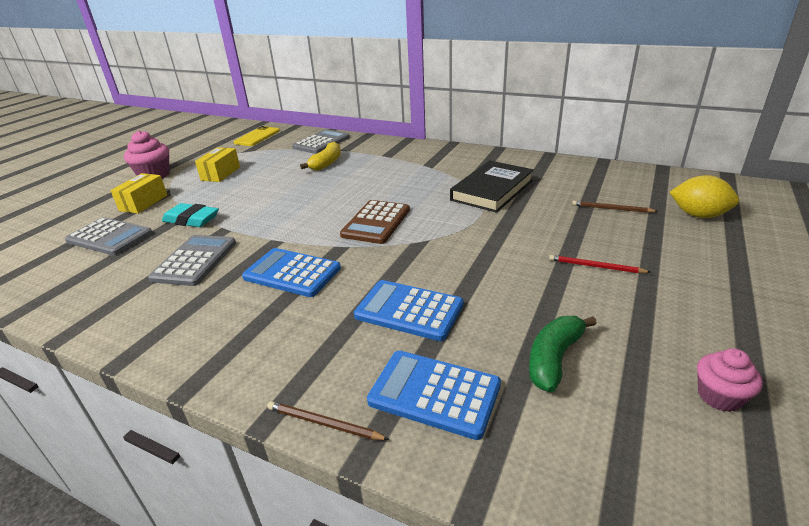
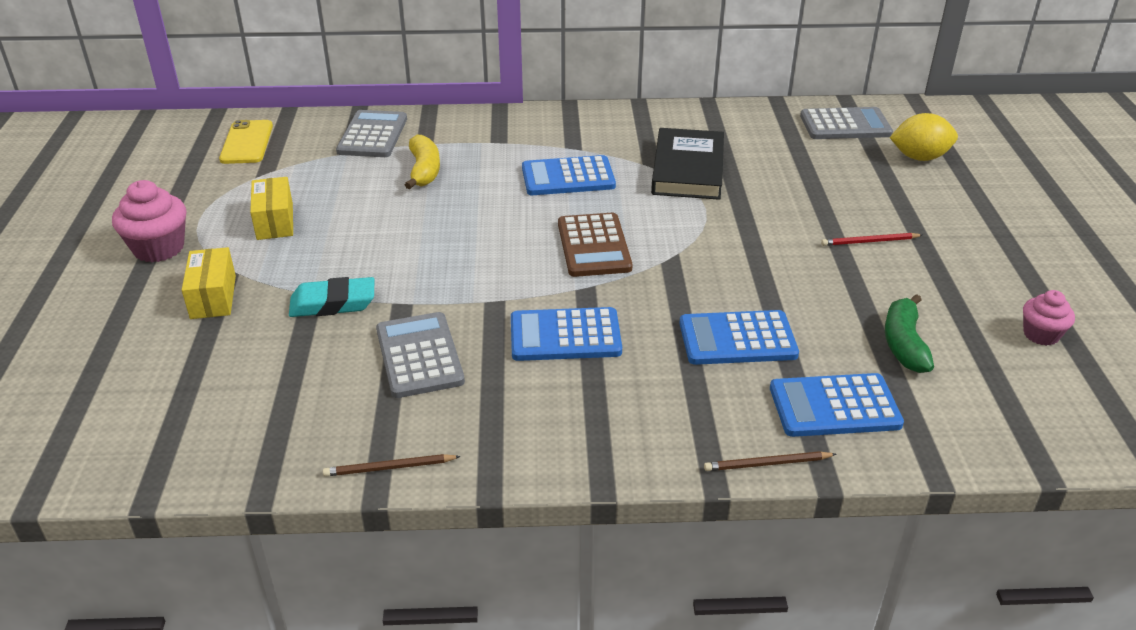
camera: 30 degrees left, 5 degrees up
grey calculator [65,217,153,256] -> grey calculator moved to [800,107,893,139]
brown pencil [572,201,658,213] -> brown pencil moved to [323,454,461,477]
none -> blue calculator [522,155,616,195]

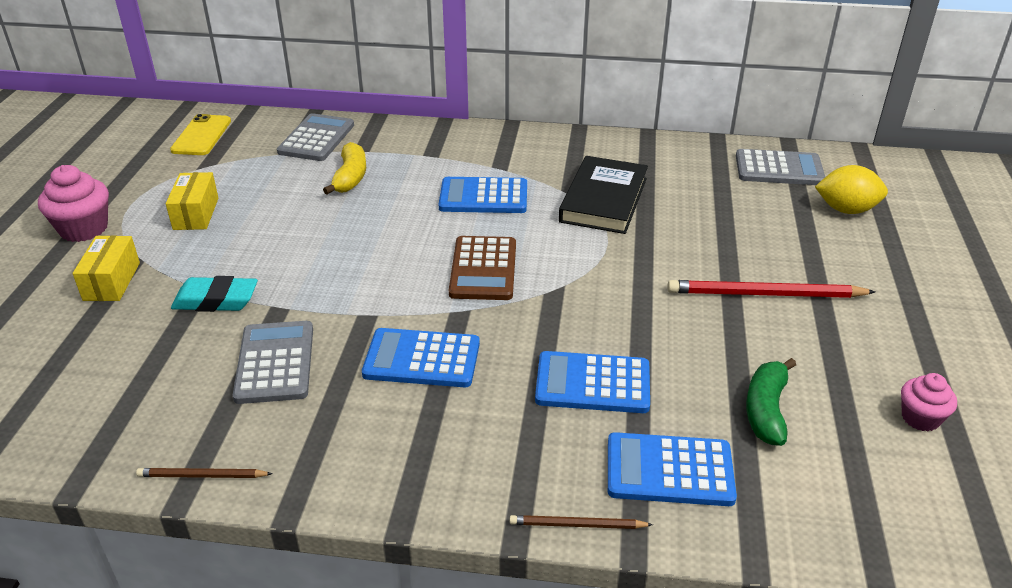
camera: 10 degrees right, 0 degrees up
red pencil [821,233,922,246] -> red pencil [667,280,875,298], size x1.89

